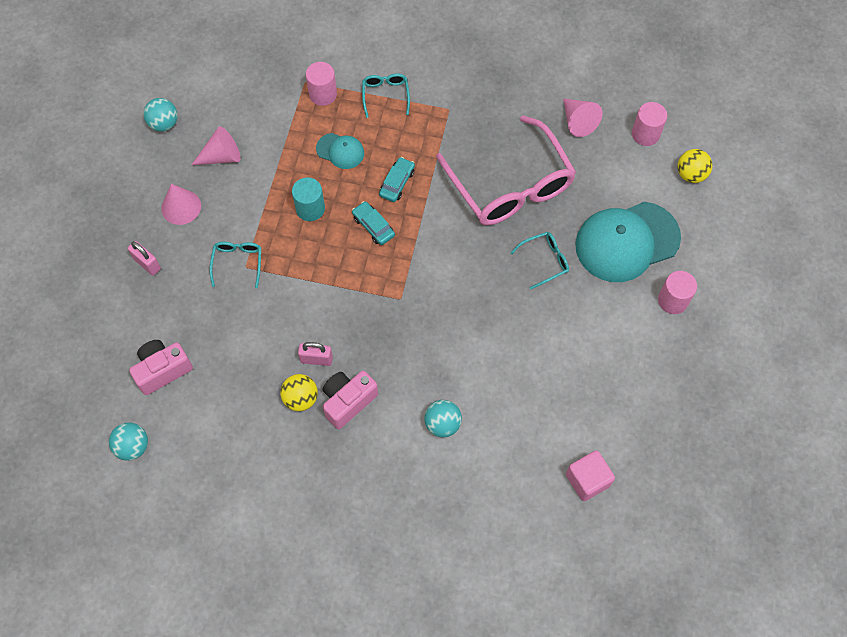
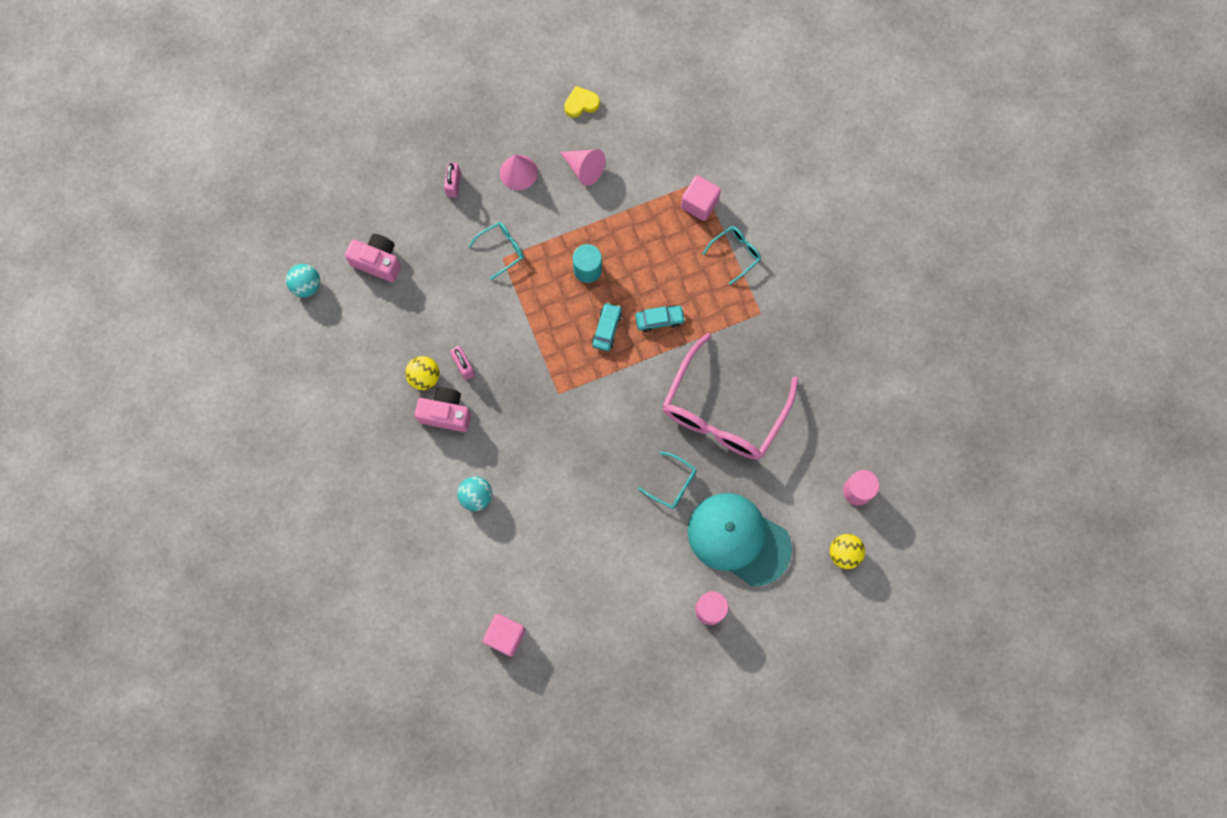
camera: 55 degrees right, 10 degrees up
turquoise ball [143,98,178,132] -> yellow heart [564,86,600,118]
pink cylinder [306,62,337,106] -> pink cube [681,175,721,221]
turquoise cap [316,133,364,169] -> none
pink cone [563,98,603,137] -> none

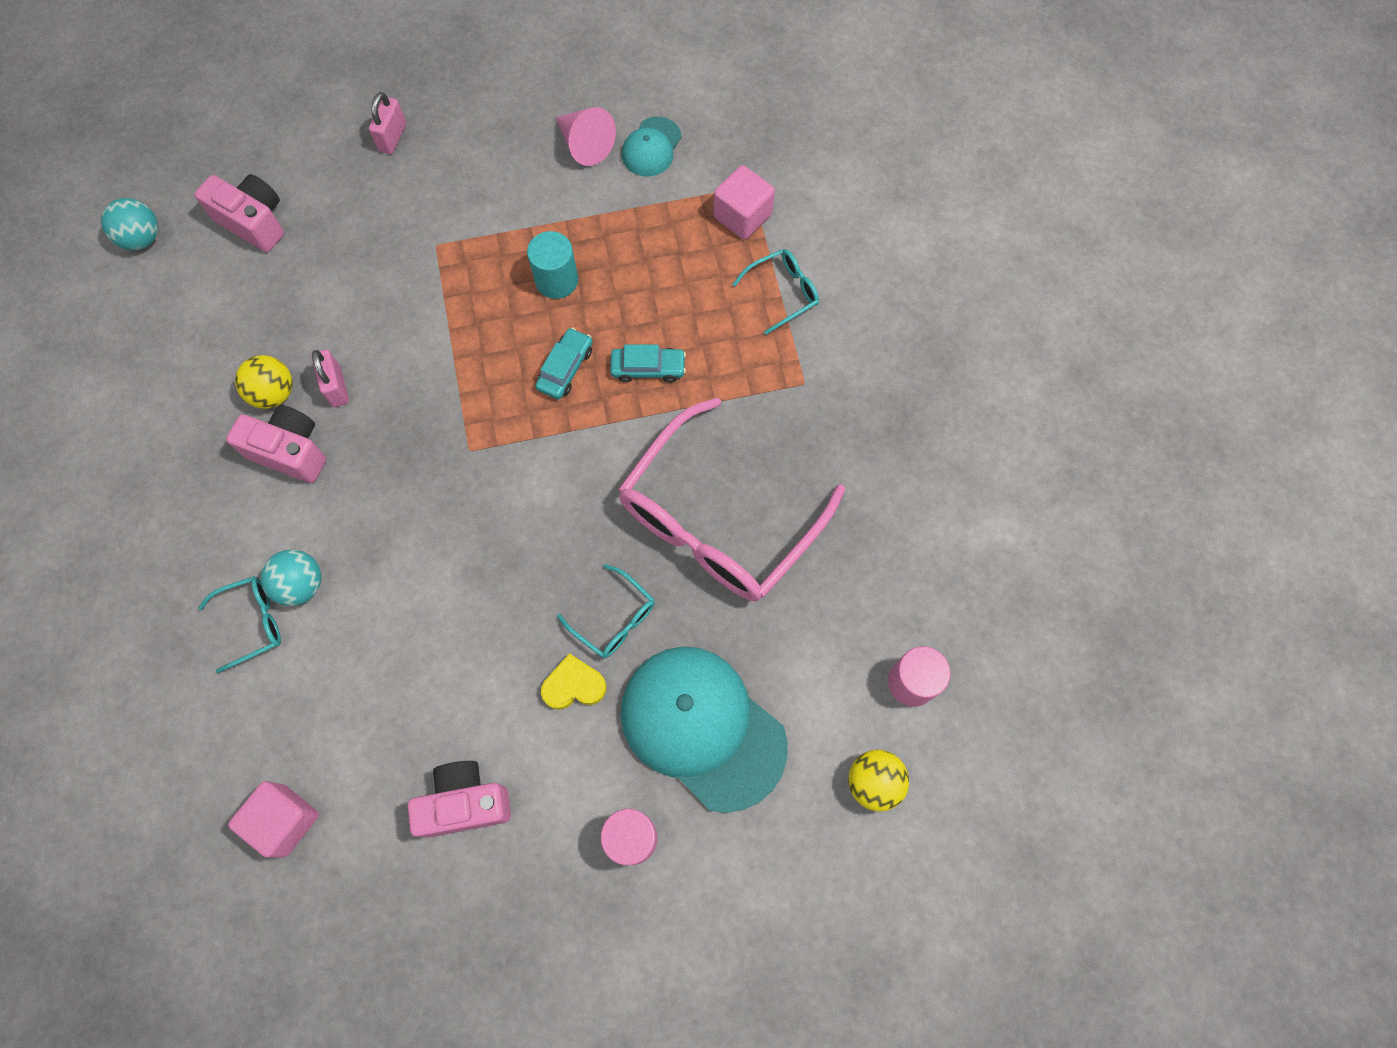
camera: 10 degrees right, 5 degrees down
turquoise glasses [468,222,524,280] -> turquoise glasses moved to [198,576,281,673]
pink cone [500,154,538,190] -> none
yellow heart [564,86,600,118] -> yellow heart moved to [541,653,607,710]
none -> pink camera [408,761,511,838]
none -> turquoise cap [622,117,682,177]

